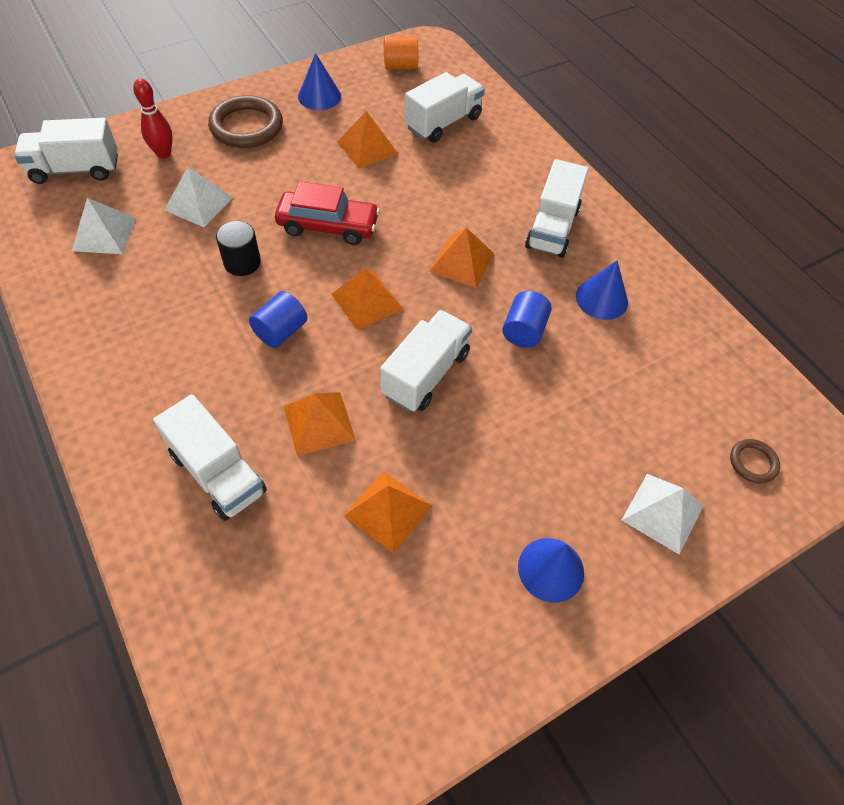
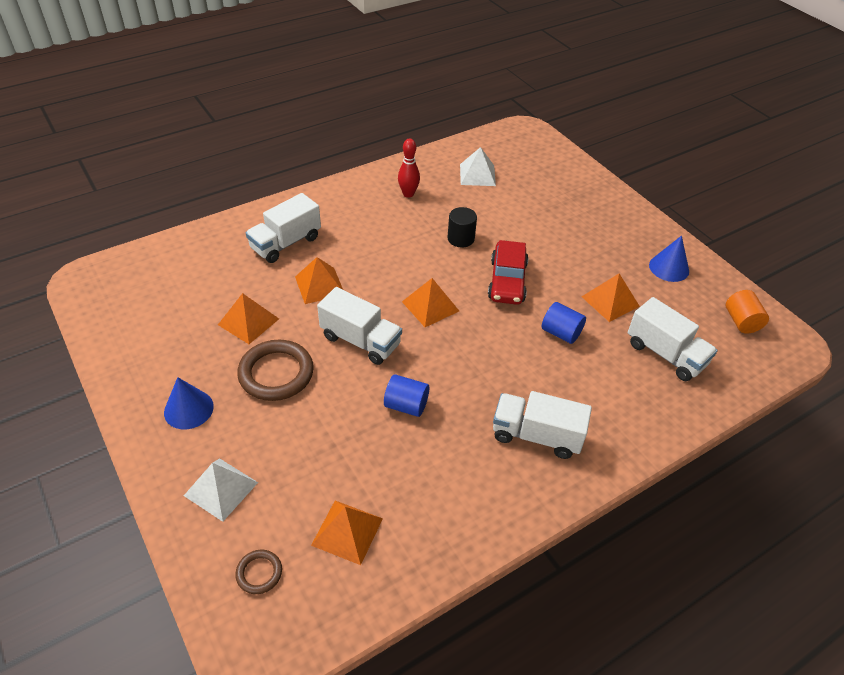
camera: 90 degrees right, 10 degrees down
white truck [14,118,118,184] -> none
red bowling pin [133,79,173,159] -> red bowling pin moved to [398,138,420,198]
white pyramid [164,167,233,227] -> none
brown ring [208,95,283,148] -> brown ring moved to [237,340,314,401]
blue cylinder [249,291,308,348] -> blue cylinder moved to [542,302,586,344]
orange pyramid [429,228,494,288] -> orange pyramid moved to [311,501,383,565]
blue cone [576,260,628,320] -> none

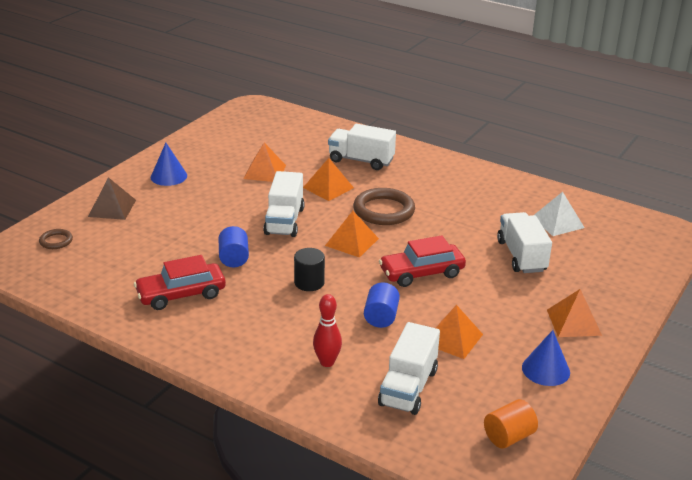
camera: 65 degrees right, 15 degrees down
white pyramid [184,458,258,522] -> brown pyramid [88,177,136,220]
brown ring [237,340,314,401] -> brown ring moved to [353,188,415,225]
orange pyramid [311,501,383,565] -> orange pyramid moved to [547,289,602,337]
red bowling pin [398,138,420,198] -> red bowling pin moved to [313,294,342,367]
black cylinder [448,207,477,247] -> black cylinder moved to [294,248,325,291]
white truck [493,391,592,459] -> white truck moved to [497,212,552,273]
none -> red car [134,255,226,310]

